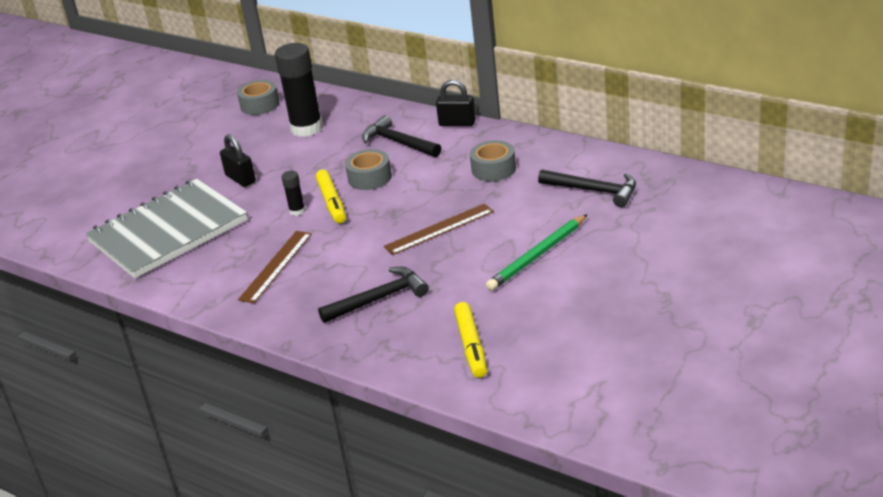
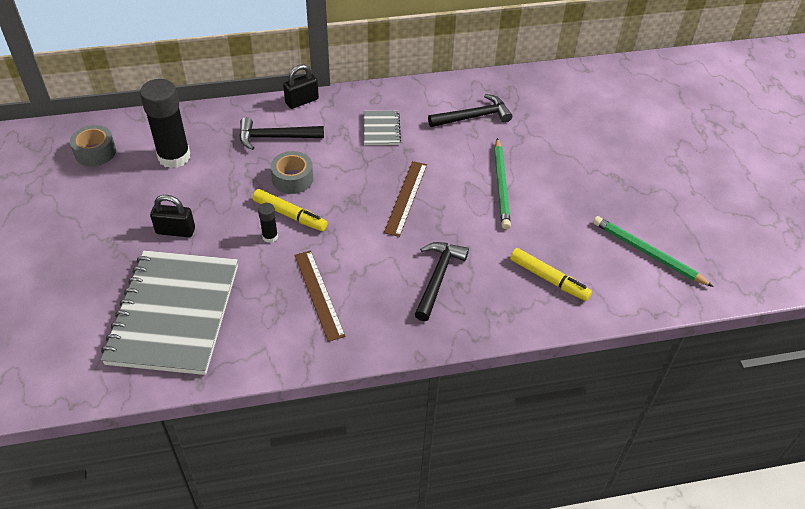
camera: 50 degrees left, 15 degrees up
grey tape [470,140,516,181] -> grey notebook [363,111,401,145]
none -> green pencil [593,216,714,287]

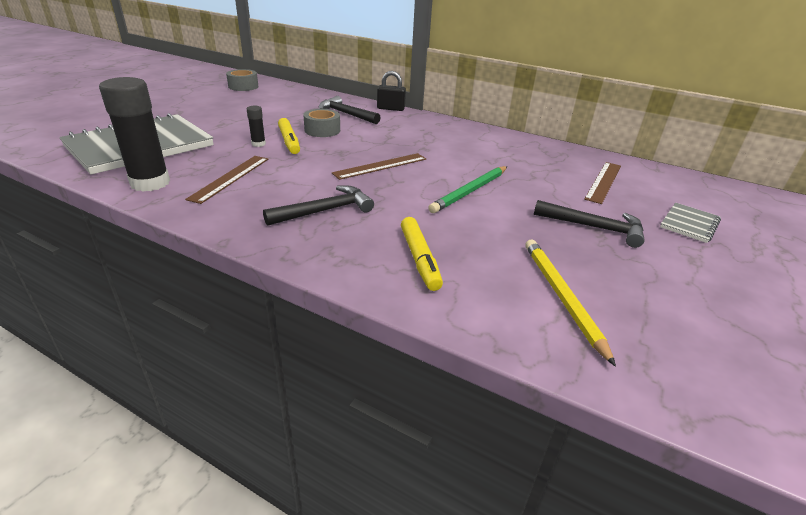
camera: 40 degrees right, 15 degrees down
black glue stick [140,79,190,168] -> black glue stick moved to [99,77,170,192]
black padlock [150,195,195,237] -> none
grey notebook [363,111,401,145] -> grey notebook moved to [660,203,721,243]
black hammer [428,94,512,127] -> black hammer moved to [534,200,645,248]
green pencil [593,216,714,287] -> yellow pencil [525,239,616,367]
none -> brown ruler [584,162,621,204]

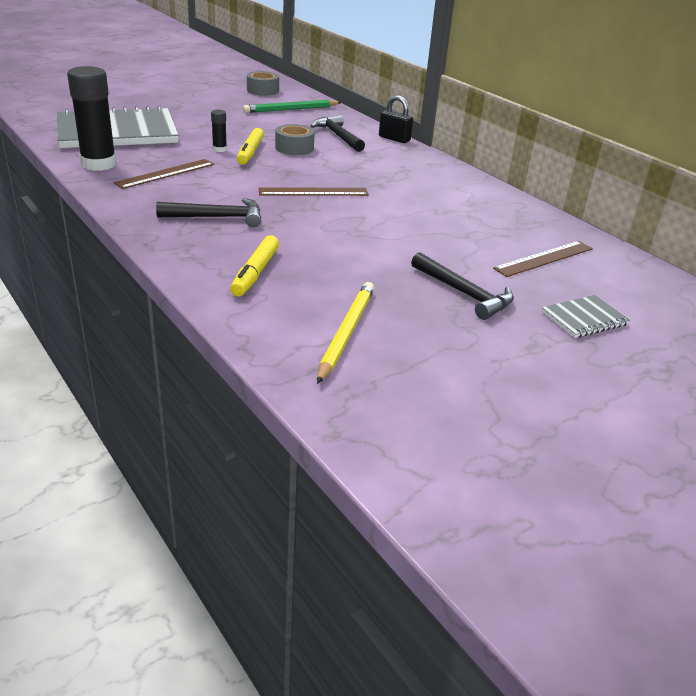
camera: 25 degrees right, 0 degrees up
green pencil [428,166,507,213] -> green pencil moved to [243,100,342,113]

